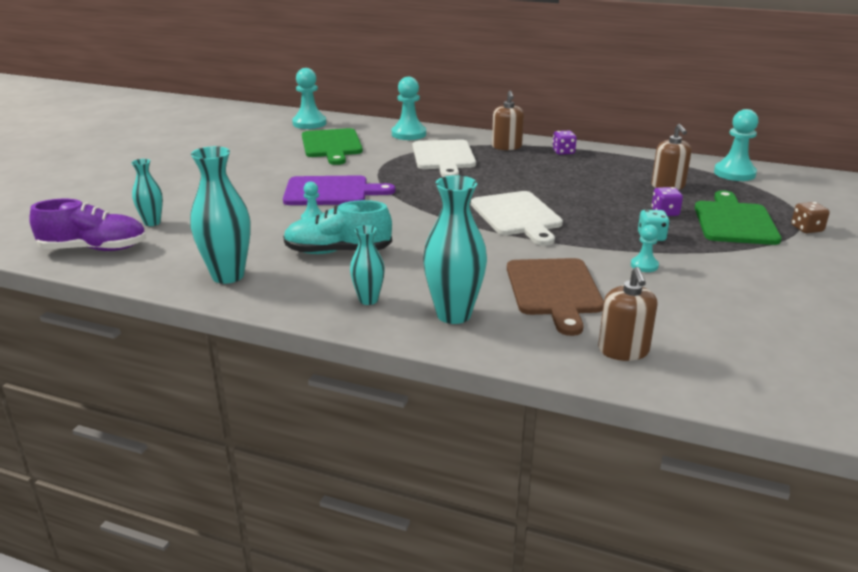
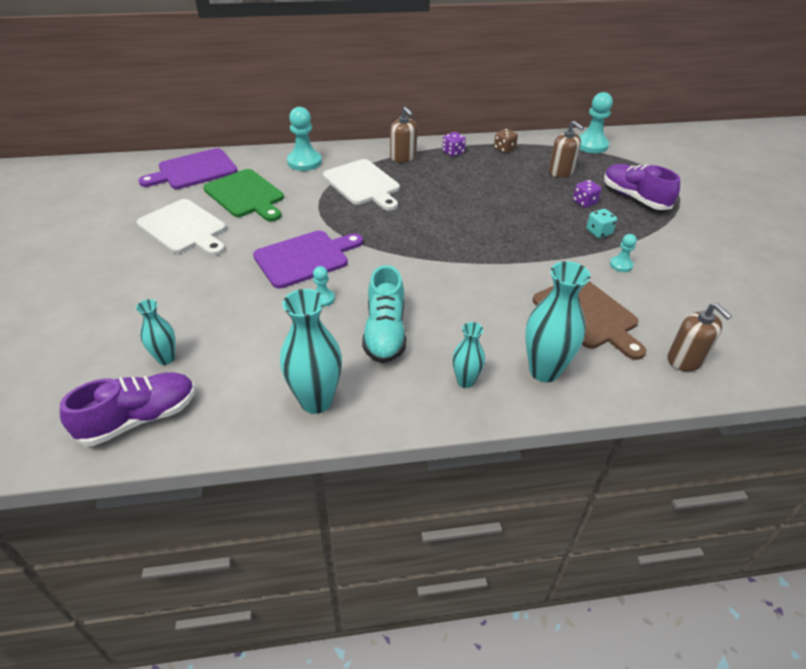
camera: 30 degrees left, 15 degrees up
turquoise shoe [283,200,392,254] -> turquoise shoe turned 60 degrees counterclockwise [362,265,406,363]
turquoise pawn [292,68,326,129] -> purple cutting board [138,148,238,189]
white cutting board [471,191,563,246] -> white cutting board moved to [136,199,226,256]
green cutting board [695,190,782,245] -> purple shoe [604,164,680,210]
brown dice [791,202,830,233] -> brown dice moved to [494,129,518,153]

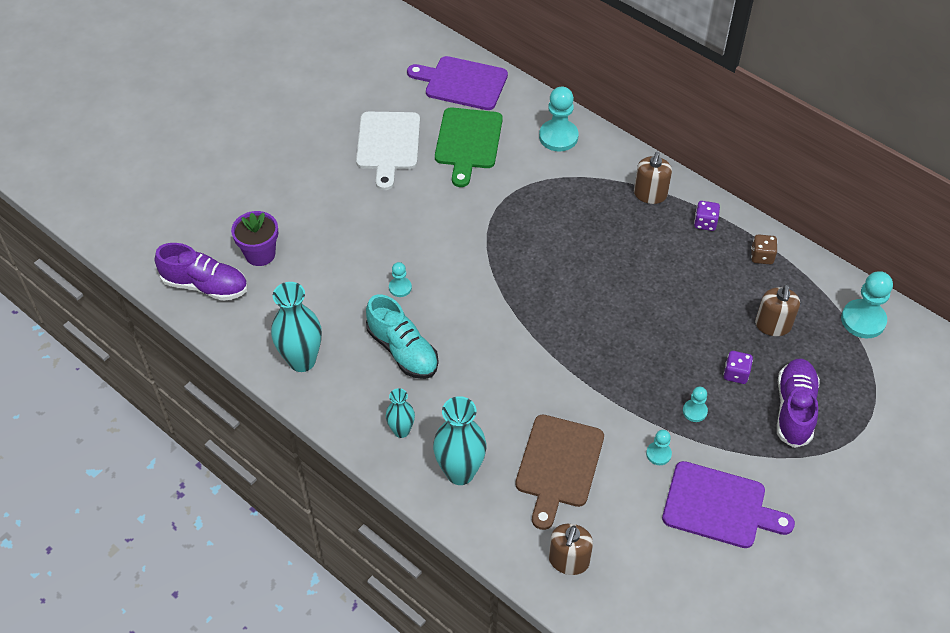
camera: 50 degrees right, 10 degrees up
turquoise vase [136,299,176,365] -> purple flower pot [231,211,278,266]
purple cutting board [253,230,363,289] -> purple cutting board moved to [662,461,795,548]
white cutting board [323,159,400,211] -> none
turquoise shoe [362,265,406,363] -> turquoise shoe turned 90 degrees counterclockwise [366,294,439,379]
turquoise dice [586,209,617,238] -> turquoise pawn [683,387,708,422]

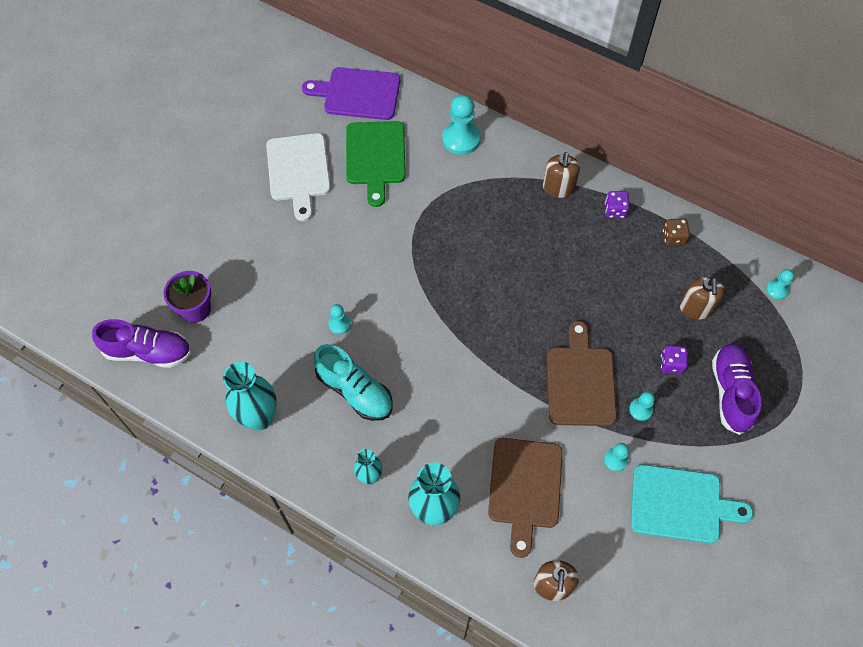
camera: 10 degrees left, 10 degrees up
purple cutting board [662,461,795,548] -> turquoise cutting board [631,464,753,543]
turquoise pawn [841,271,893,338] -> turquoise pawn [766,269,794,300], size x0.53
none -> brown cutting board [547,321,617,426]

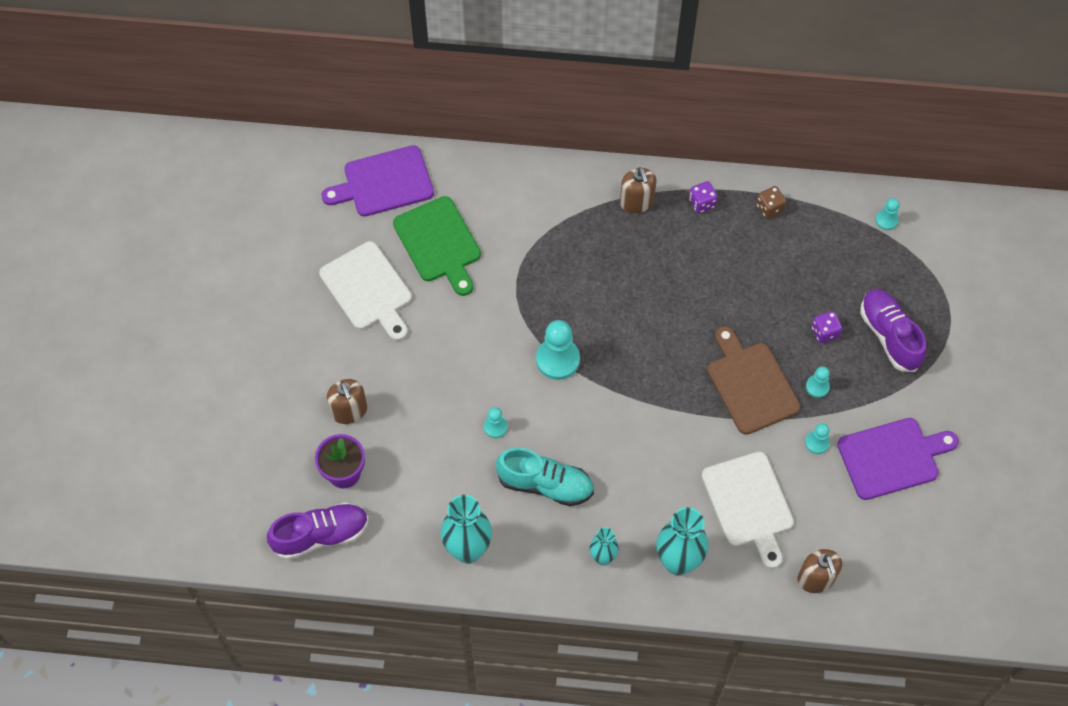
camera: 25 degrees left, 0 degrees up
turquoise pawn [442,94,480,155] -> turquoise pawn moved to [536,320,580,380]
brown cutting board [488,438,563,558] -> white cutting board [702,451,794,569]
turquoise cutting board [631,464,753,543] -> purple cutting board [837,418,959,500]
brown soap dispenser [680,277,725,320] -> brown soap dispenser moved to [327,379,367,424]

